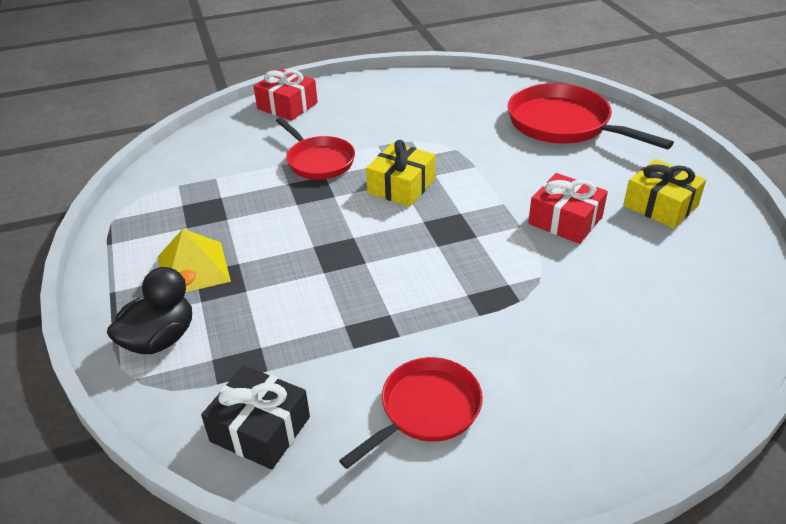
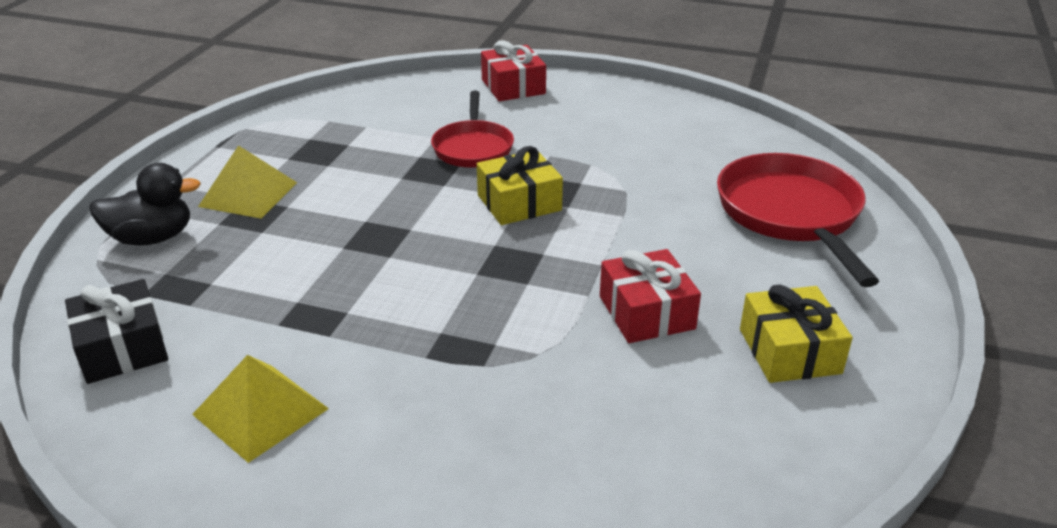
camera: 35 degrees right, 5 degrees down
red pan [339,357,483,469] -> yellow pyramid [192,355,329,463]

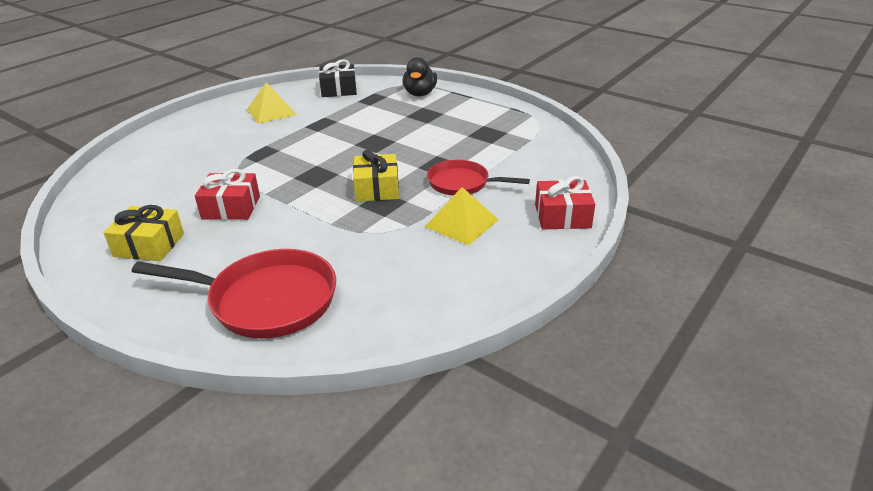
camera: 110 degrees right, 0 degrees up
yellow pyramid [198,145,297,219] -> yellow pyramid moved to [425,187,499,245]

